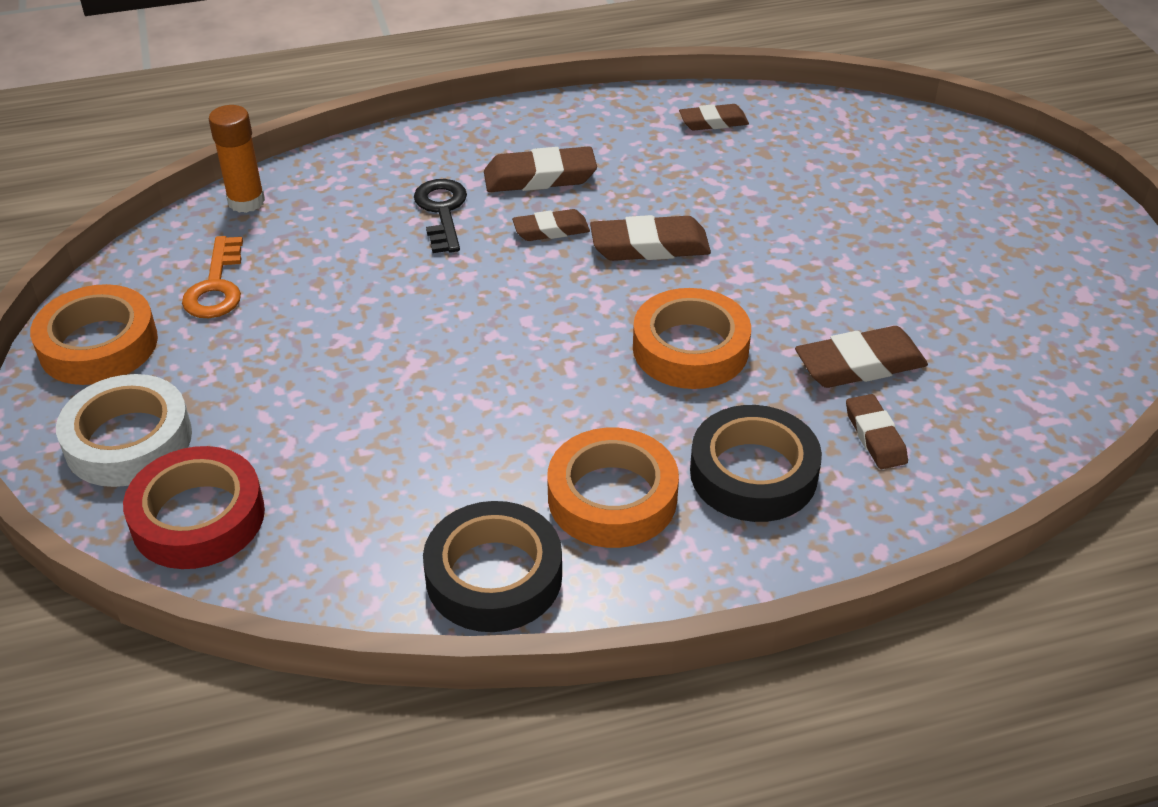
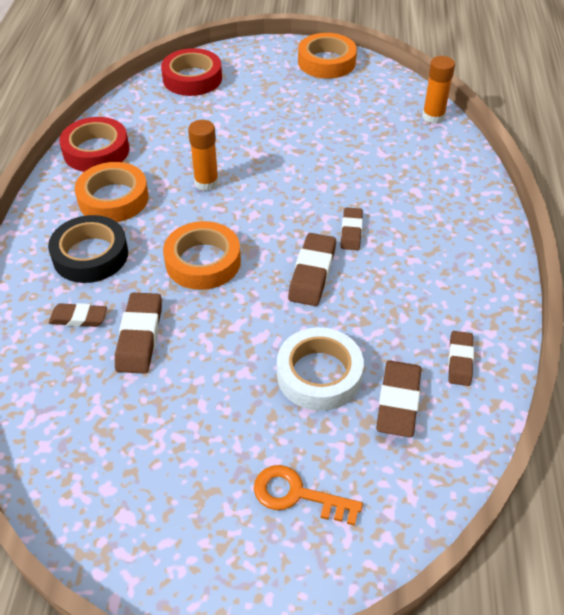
camera: 110 degrees right, 5 degrees up
white tape [56,374,192,487] -> white tape moved to [277,327,364,411]
orange key [182,236,243,318] -> orange key moved to [254,465,363,526]
black key [414,179,467,253] -> none
black tape [423,501,562,632] -> red tape [59,117,129,172]
brown eraser [484,146,597,192] -> brown eraser moved to [376,360,421,437]
none -> orange glue stick [188,120,219,191]

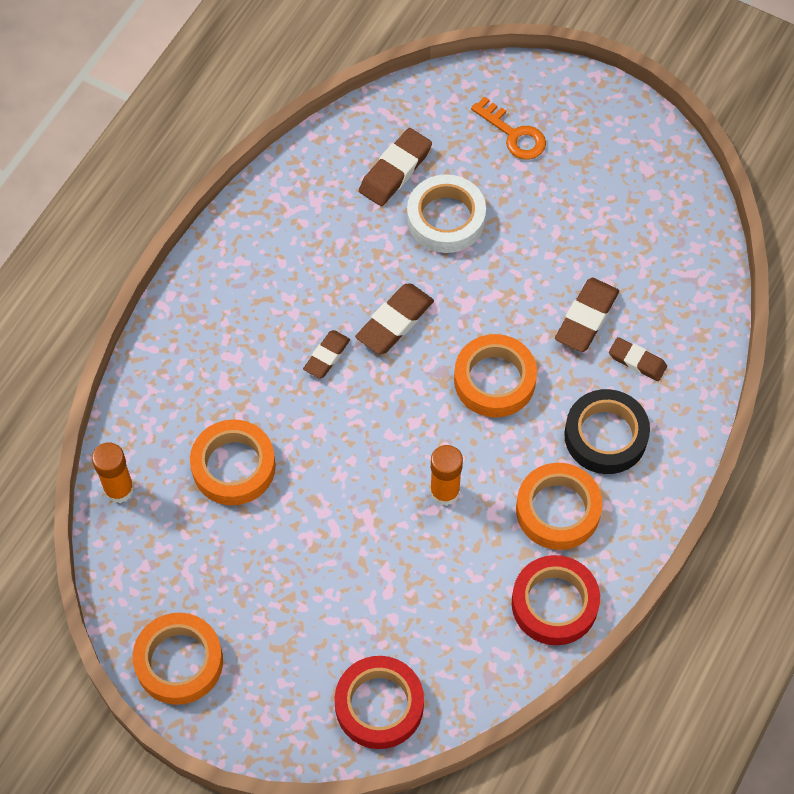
camera: 155 degrees left, 15 degrees up
brown eraser [448,331,474,386] -> none
none -> orange tape [190,419,276,505]

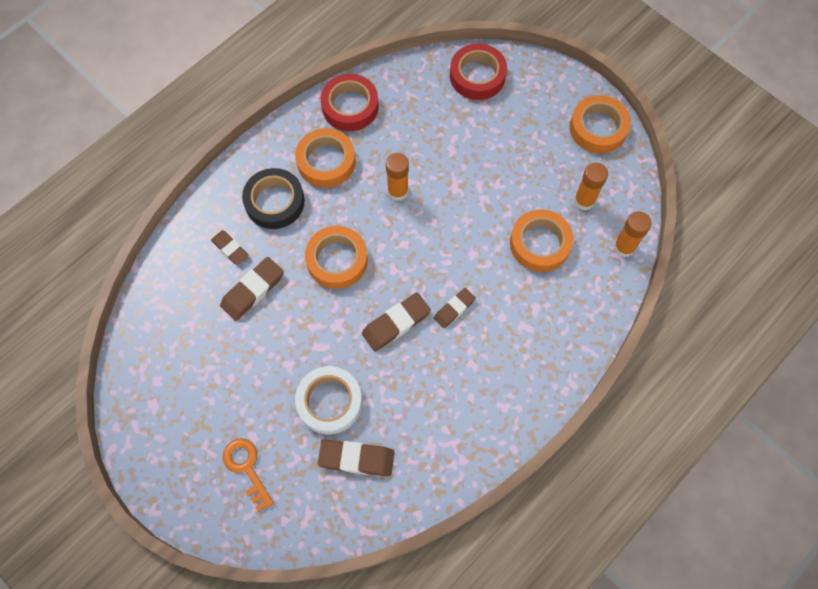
camera: 165 degrees left, 5 degrees up
brown eraser [359,128,432,206] -> brown eraser turned 45 degrees clockwise [318,440,394,476]
none -> orange glue stick [574,163,608,210]

